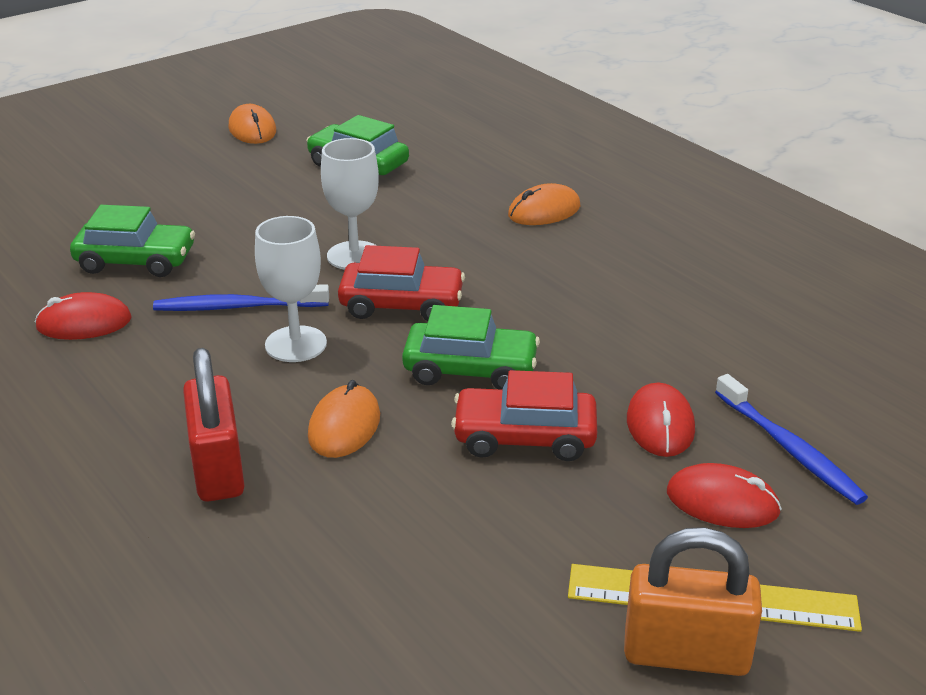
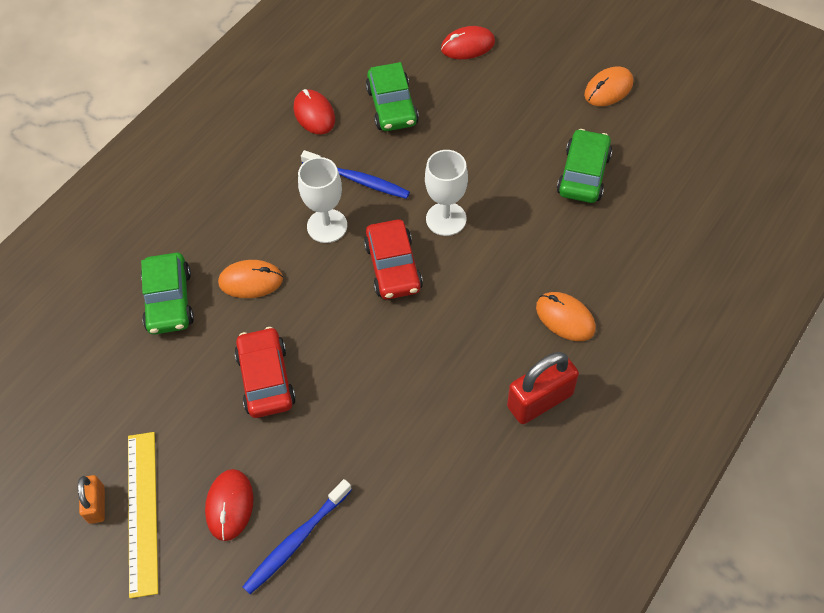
camera: 75 degrees right, 25 degrees up
blue toothbrush [153,284,329,311] -> blue toothbrush turned 135 degrees clockwise [301,150,410,199]
red padlock [183,348,245,502] -> red padlock moved to [507,352,579,424]
green car [402,305,540,390] -> green car moved to [141,253,194,335]
orange padlock [624,527,762,676] -> orange padlock [78,475,105,524], size x0.57
red mouse [627,383,695,457] -> red mouse moved to [441,26,495,59]

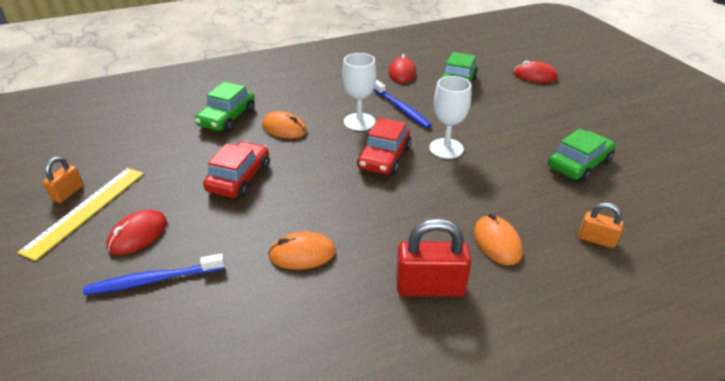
camera: 30 degrees right, 20 degrees down
orange mouse [584,67,633,106] -> orange mouse moved to [268,232,336,270]
none -> orange padlock [578,203,624,248]

